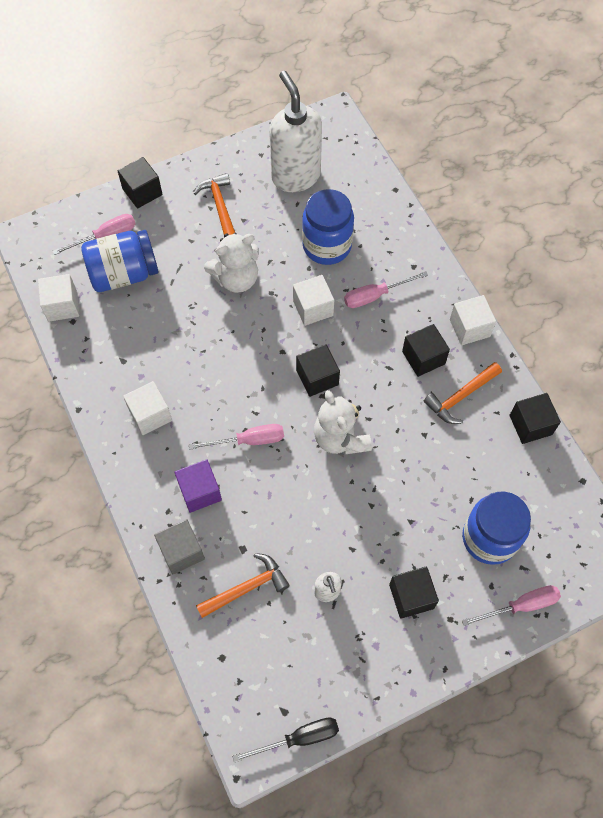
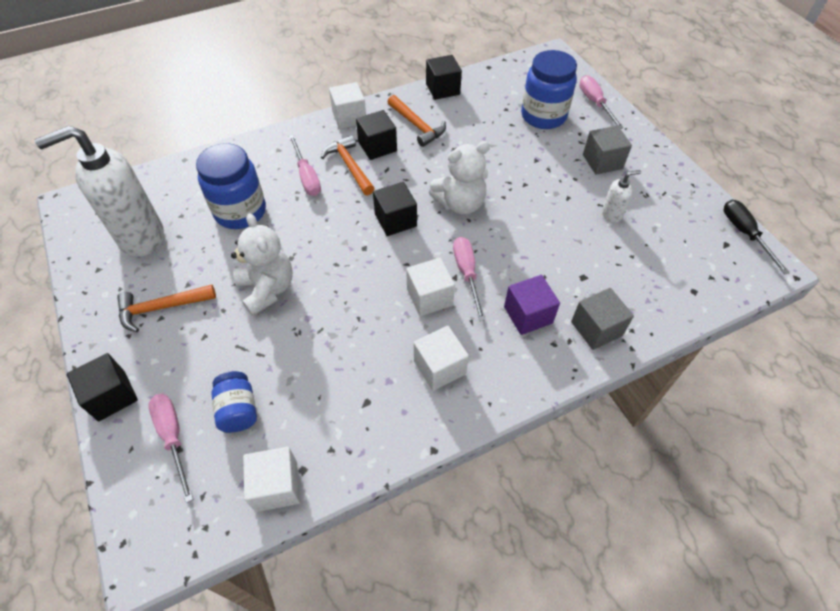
camera: 90 degrees left, 10 degrees down
blue jar [81,230,159,292] -> blue jar [211,371,257,433], size x0.58
orange hammer [196,553,290,618] -> orange hammer moved to [321,135,375,196]
white cube [293,275,334,326] -> white cube moved to [406,258,455,316]
black cube [389,567,439,619] -> grey cube [583,126,632,175]

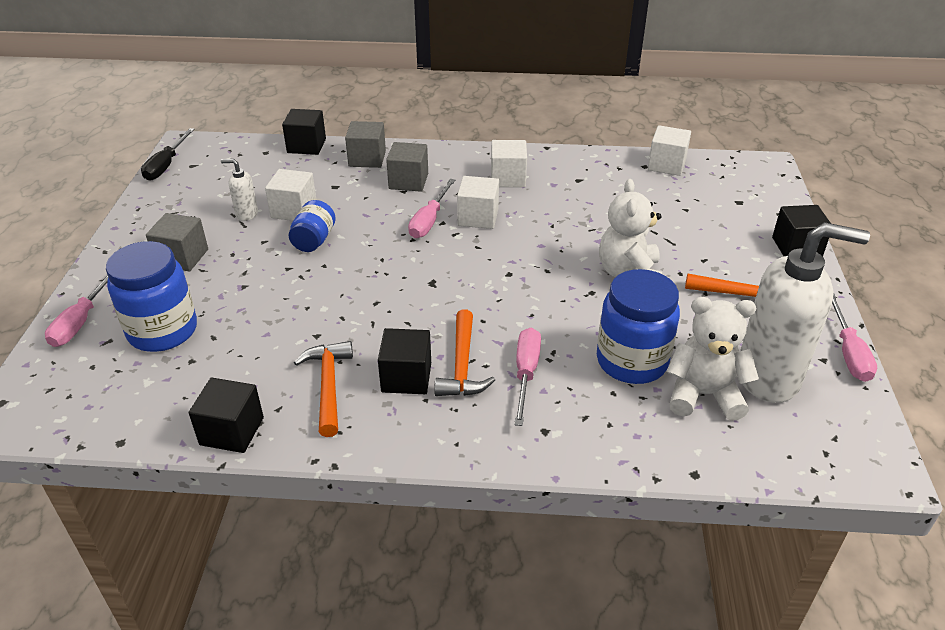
camera: 150 degrees left, 15 degrees down
pink screwdriver [149,394,194,503] -> pink screwdriver moved to [832,293,877,382]
blue jar [211,371,257,433] -> blue jar moved to [289,200,336,252]
white cube [329,82,366,129] -> white cube moved to [265,169,316,221]
black cube [373,182,417,236] -> black cube moved to [282,109,326,155]
white teddy bear [429,141,490,215] -> white teddy bear moved to [667,297,759,421]
purple cube [504,275,560,335] -> grey cube [386,142,428,192]

